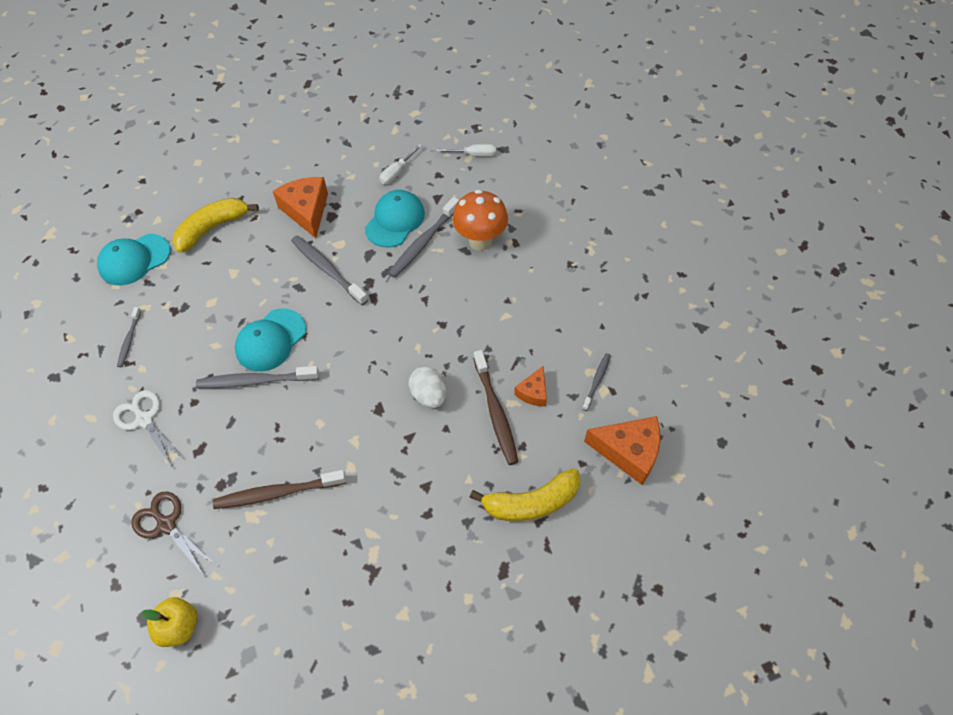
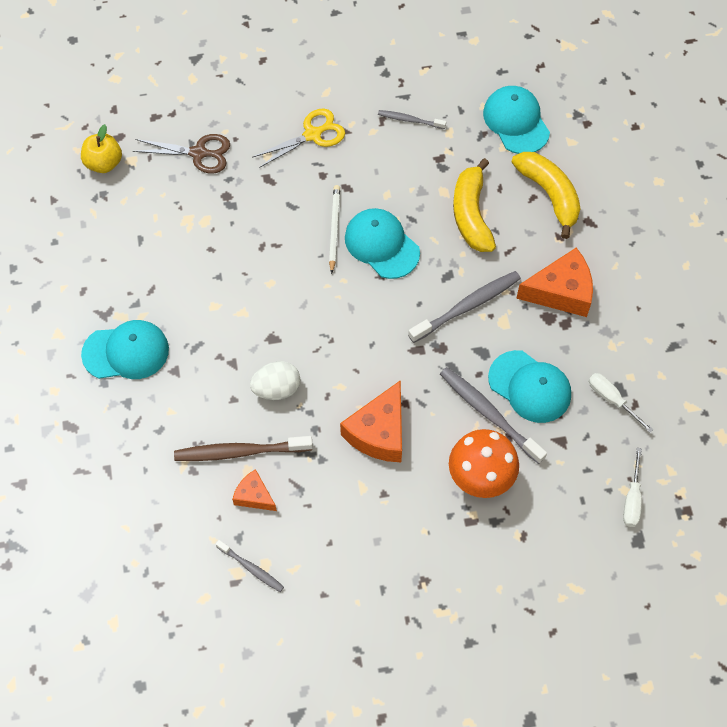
camera: 100 degrees right, 5 degrees up
white scissors [113,390,186,469] -> yellow scissors [252,108,345,168]
brown scissors [131,492,216,576] -> brown scissors turned 45 degrees clockwise [133,134,230,173]
grey toothbrush [196,366,319,388] -> white pencil [329,185,340,274]
brown toothbrush [213,470,346,509] -> none
yellow banana [469,468,581,521] -> yellow banana moved to [453,158,496,252]
orange cheese [584,416,661,485] -> orange cheese moved to [340,380,402,462]
none -> turquoise cap [81,320,169,379]

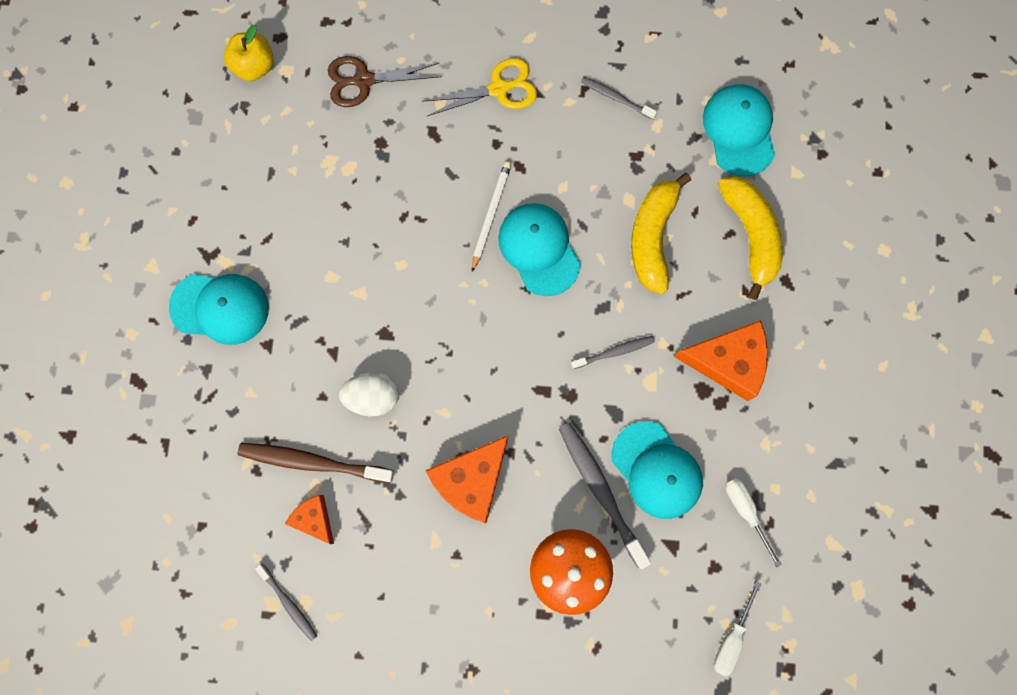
camera: 15 degrees right, 15 degrees up
brown scissors [133,134,230,173] -> brown scissors turned 150 degrees clockwise [328,56,442,107]
grey toothbrush [408,271,521,343] -> grey toothbrush [571,336,655,369], size x0.57

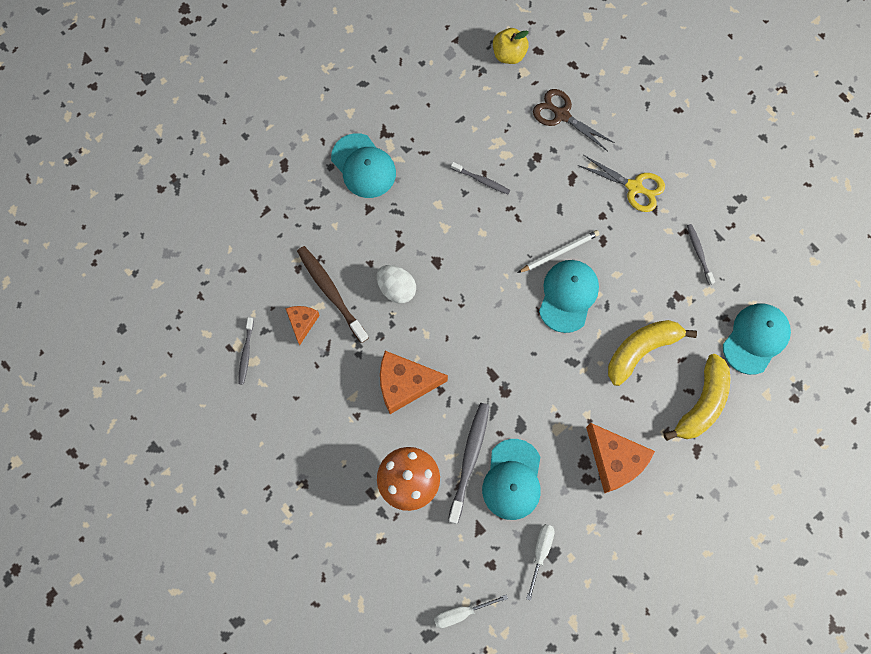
camera: 45 degrees right, 5 degrees down
grey toothbrush [571,336,655,369] -> grey toothbrush moved to [451,162,511,195]

